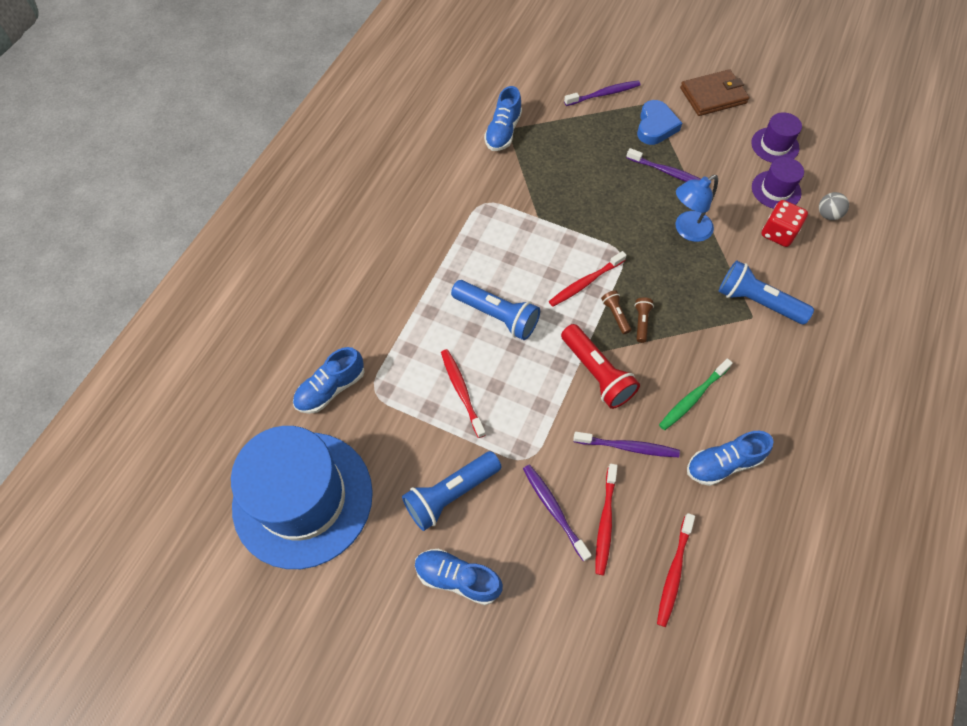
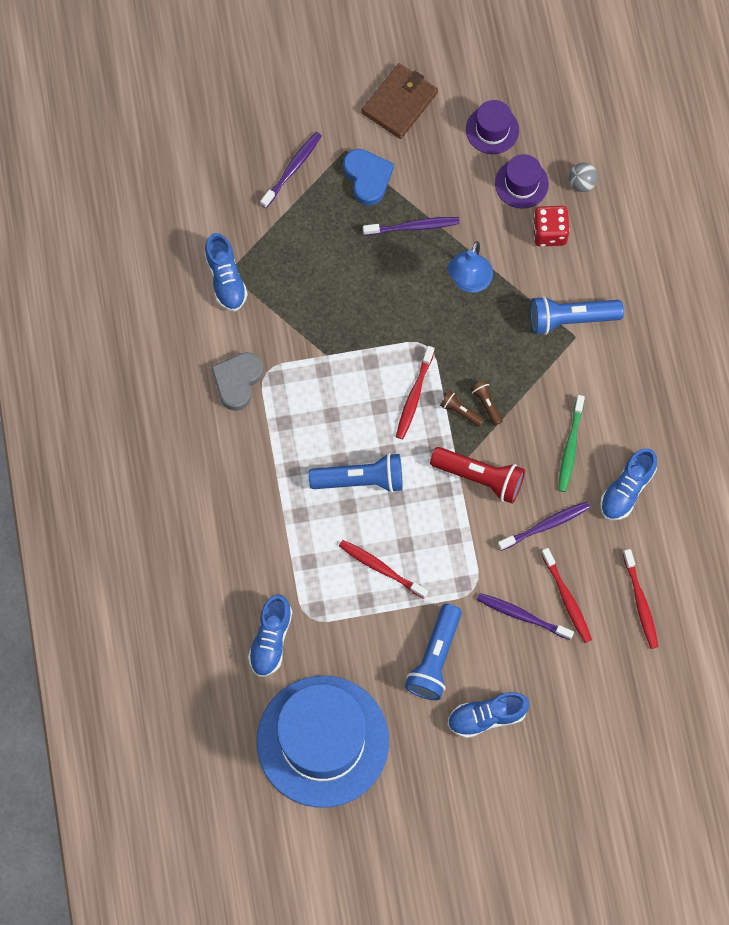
camera: 35 degrees left, 10 degrees up
none -> grey heart [211,352,264,411]

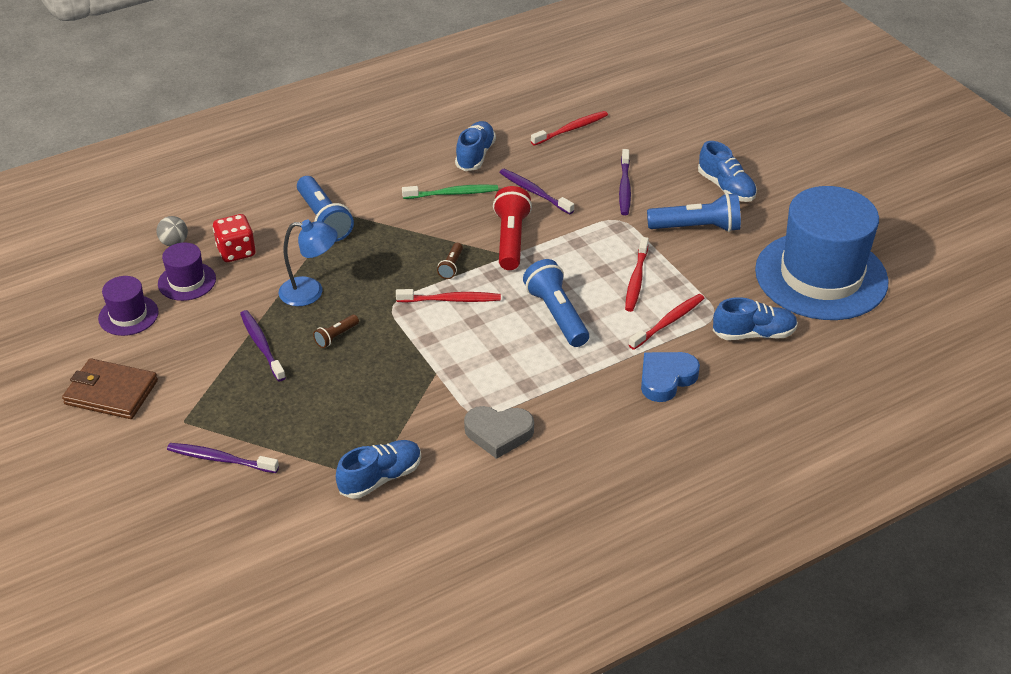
camera: 110 degrees left, 30 degrees down
blue heart [343,149,394,206] -> blue heart moved to [641,352,700,402]
brown flashlight [470,380,502,426] -> brown flashlight moved to [313,315,359,348]
red toothbrush [541,548,592,643] -> red toothbrush moved to [629,294,704,350]
blue shoe [600,448,657,520] -> blue shoe turned 90 degrees counterclockwise [455,121,496,171]

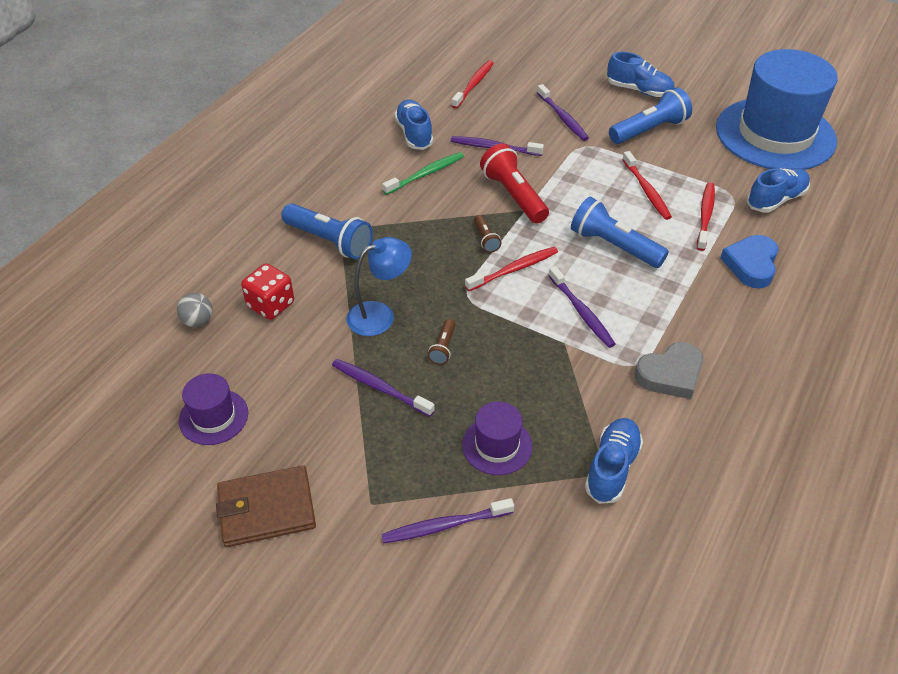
camera: 30 degrees left, 5 degrees up
purple hat [158,243,216,301] -> purple hat moved to [462,402,532,475]
none -> purple toothbrush [548,266,615,348]

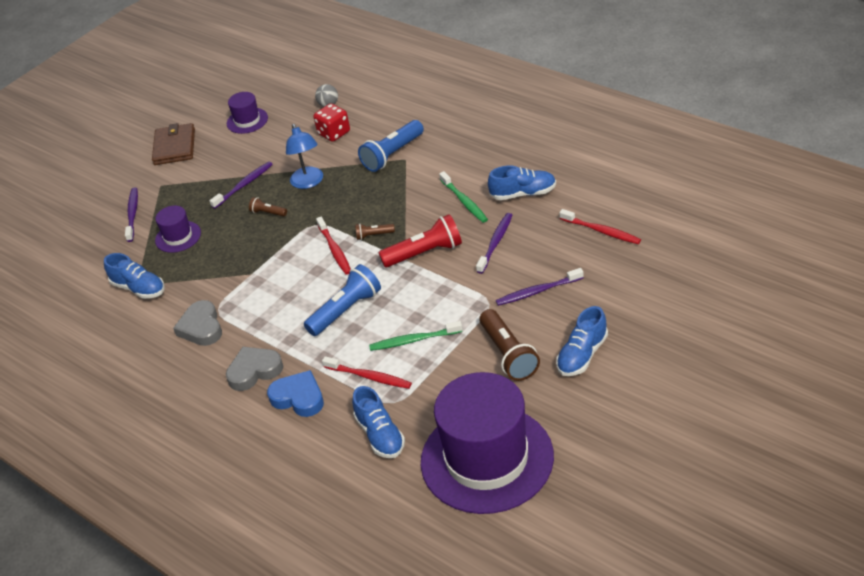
camera: 105 degrees right, 5 degrees down
purple toothbrush [548,266,615,348] -> none
blue flashlight [609,88,692,144] -> brown flashlight [479,309,540,381]
red toothbrush [622,151,672,220] -> green toothbrush [369,321,462,351]
blue hat [716,49,838,170] -> purple hat [421,372,554,514]
none -> grey heart [226,347,283,391]

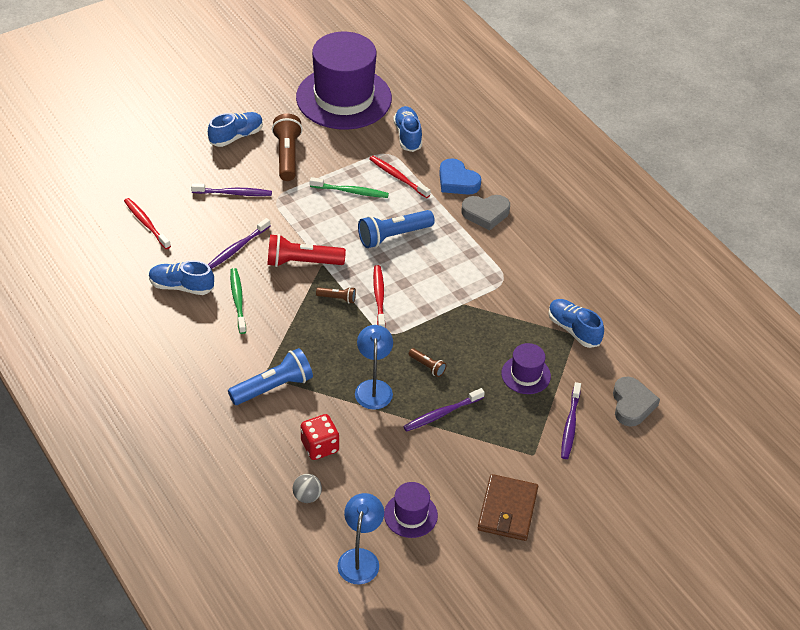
camera: 170 degrees left, 5 degrees up
grey heart [173,300,222,346] -> grey heart moved to [613,376,660,427]
none -> blue lamp [337,493,384,585]

